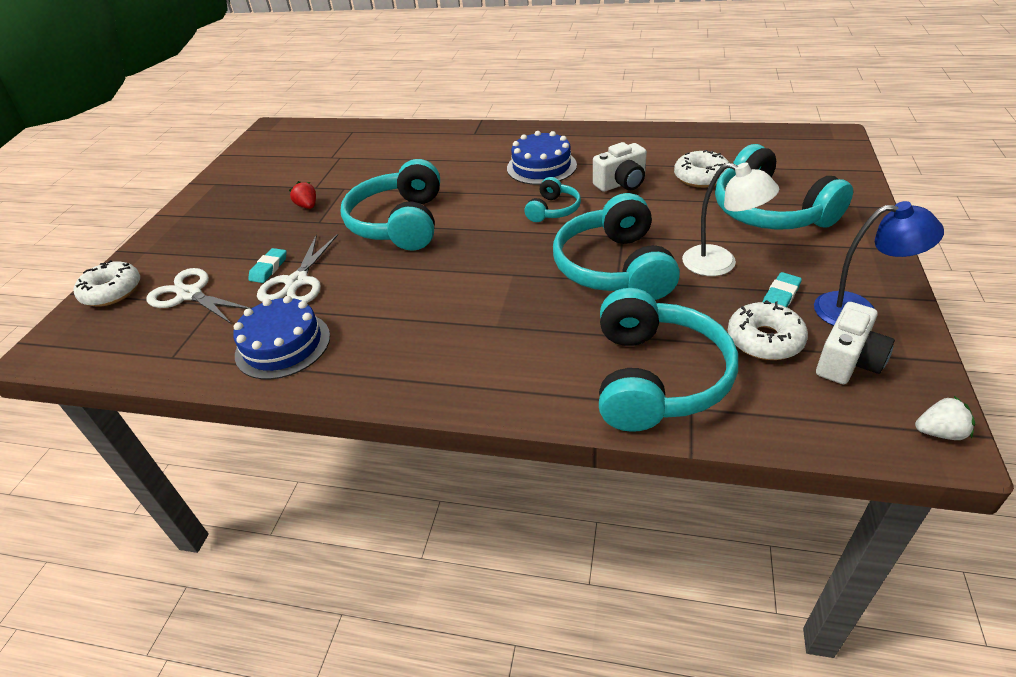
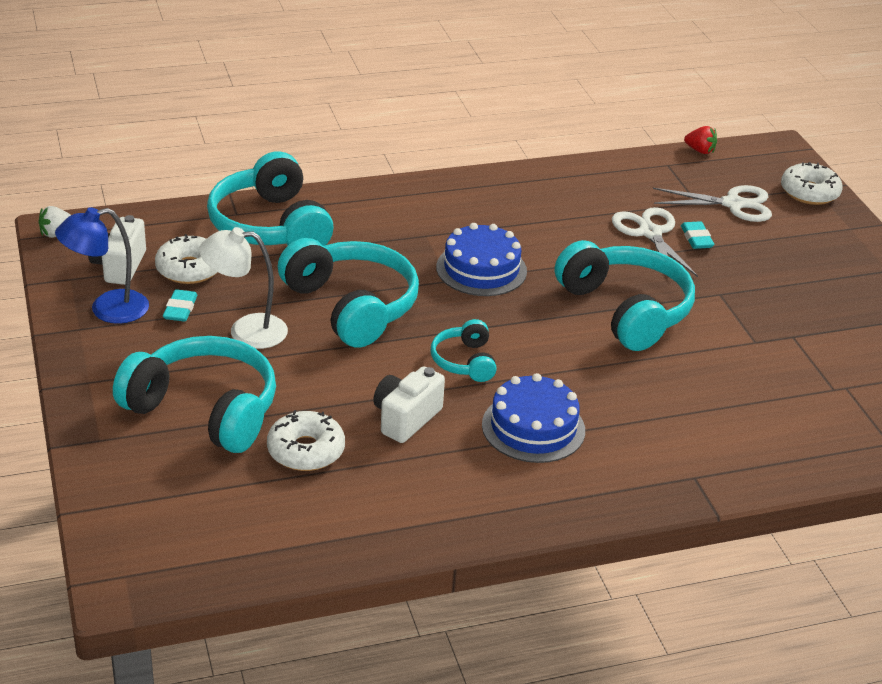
camera: 145 degrees right, 5 degrees down
blue cake [233,296,330,380] -> blue cake moved to [436,223,527,296]
red strawberry [289,181,316,209] -> red strawberry moved to [684,126,717,154]

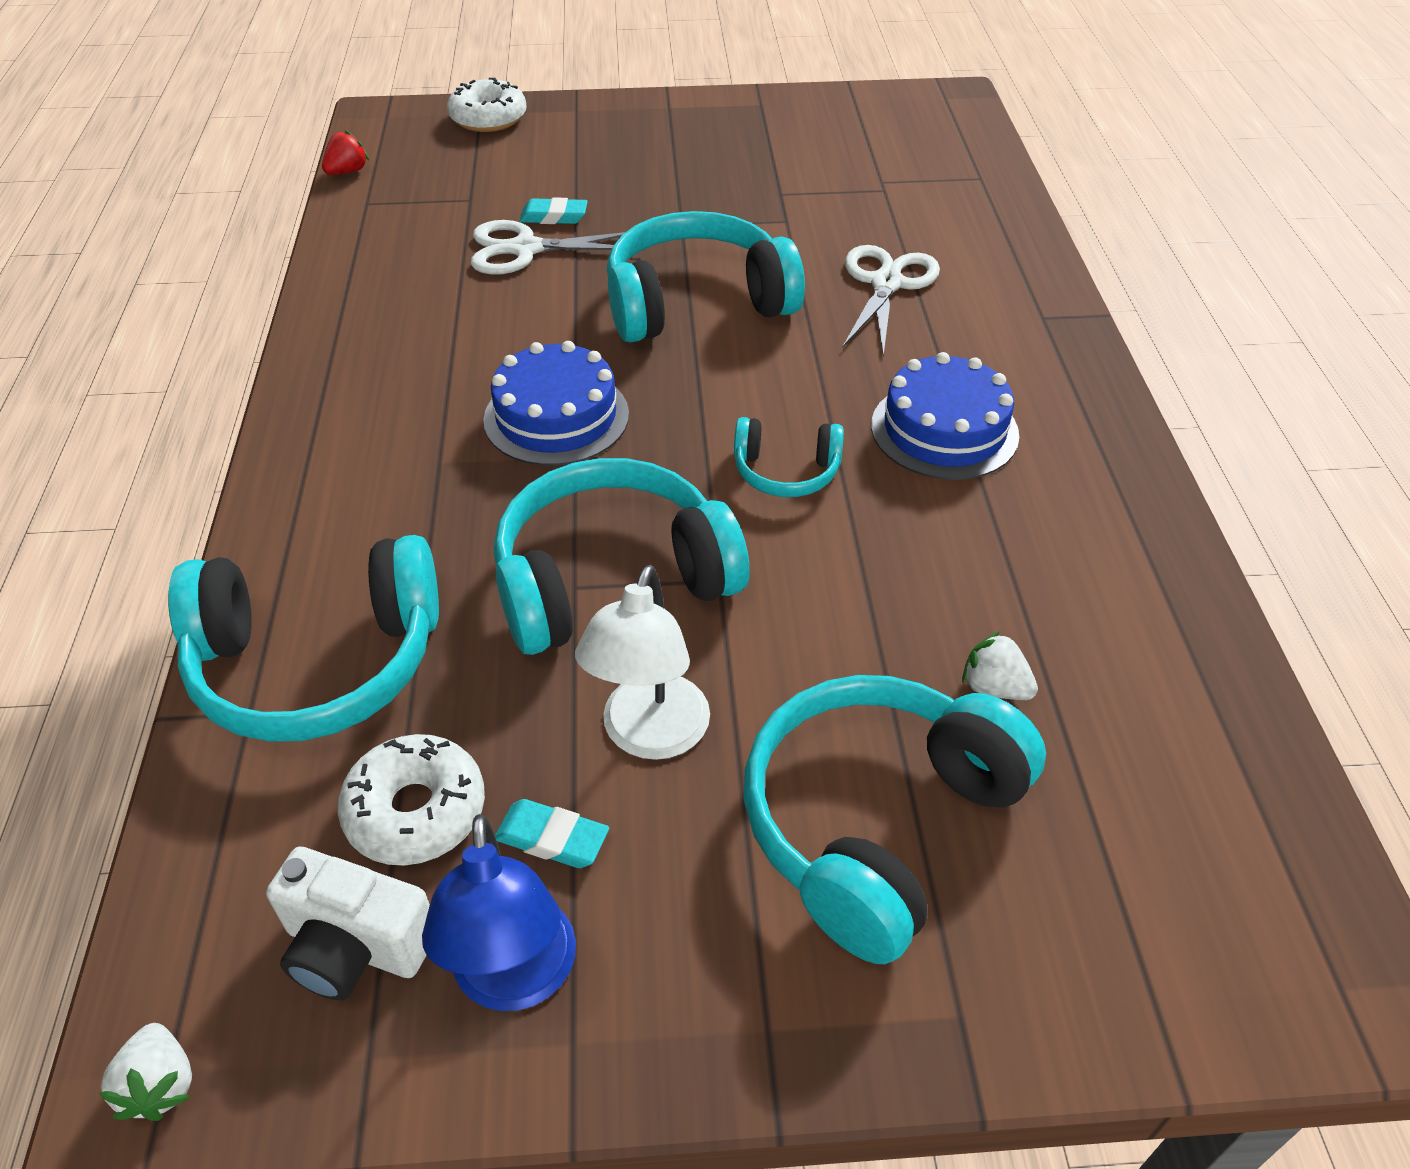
camera: 75 degrees left, 10 degrees up
white donut [267,410,345,471] -> white strawberry [962,631,1038,700]
white camera [373,366,445,443] -> none
white scissors [653,185,772,222] -> white scissors moved to [843,245,940,356]

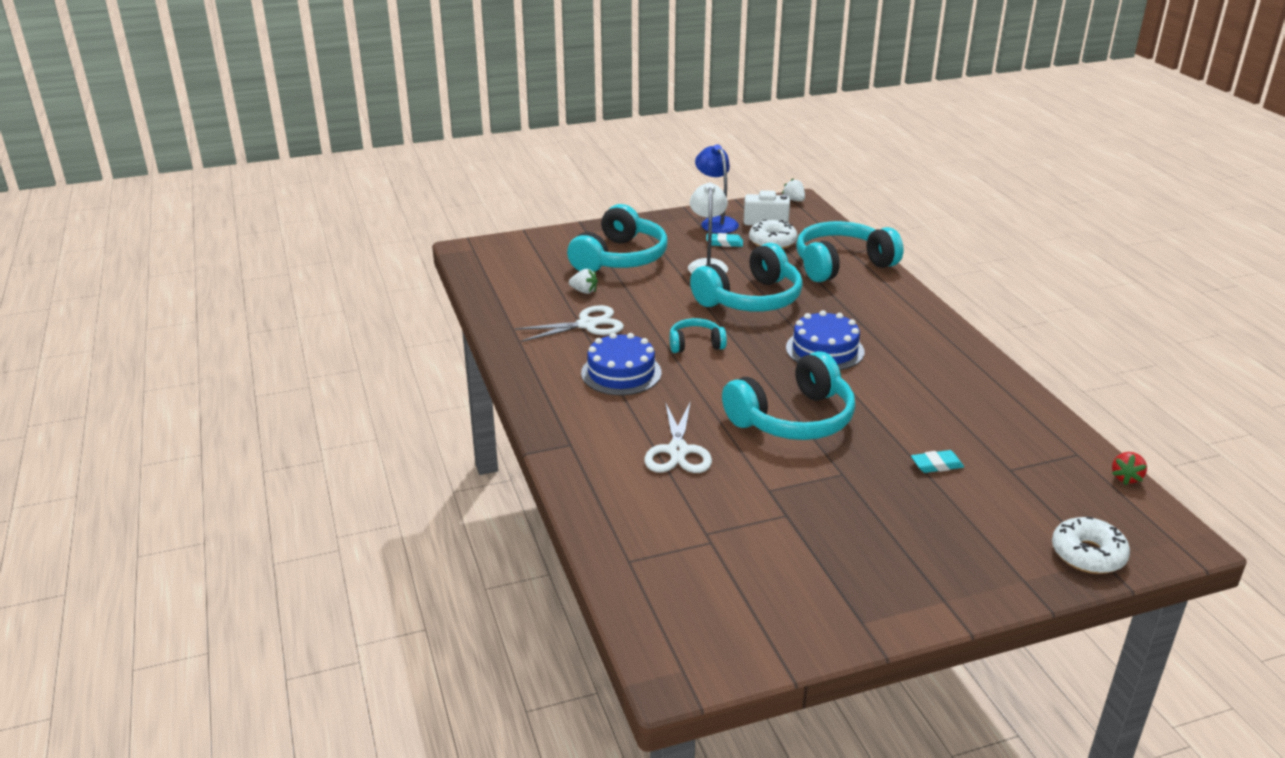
camera: 165 degrees right, 15 degrees down
white scissors [471,220,645,275] -> white scissors moved to [515,305,624,342]

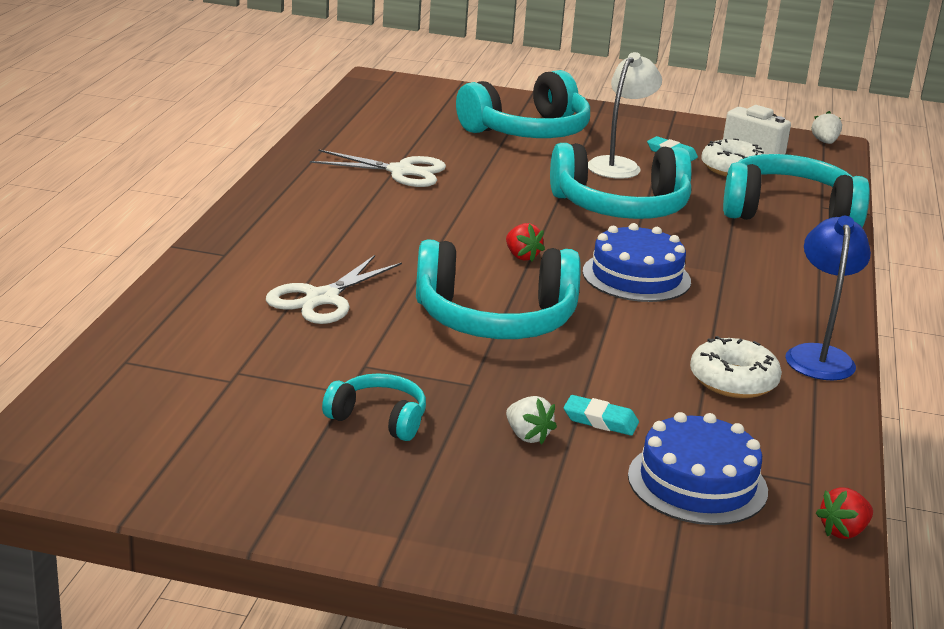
camera: 30 degrees right, 5 degrees down
white strawberry [569,269,598,294] -> white strawberry moved to [506,396,557,444]
blue cake [581,333,662,395] -> blue cake moved to [628,412,768,525]
turquoise headphones [670,318,727,353] -> turquoise headphones moved to [322,373,426,441]
blue lamp [695,144,739,233] -> blue lamp moved to [785,216,871,380]
white donut [1052,517,1130,574] -> white donut moved to [690,336,782,398]
none -> red strawberry [506,223,545,261]

